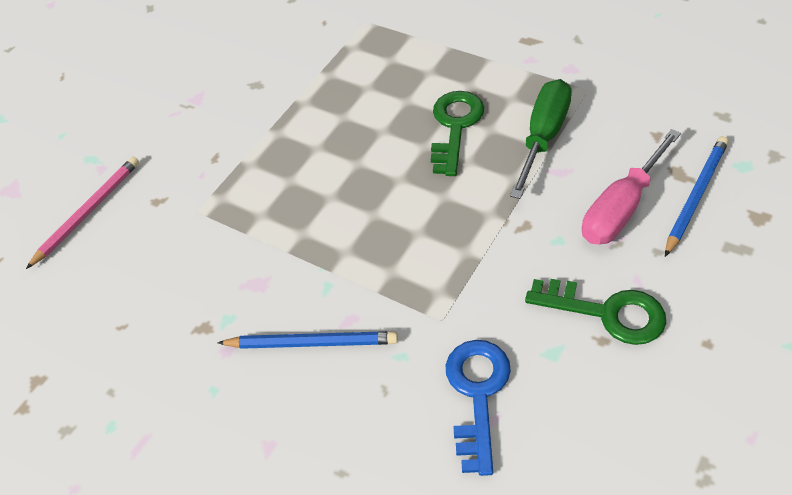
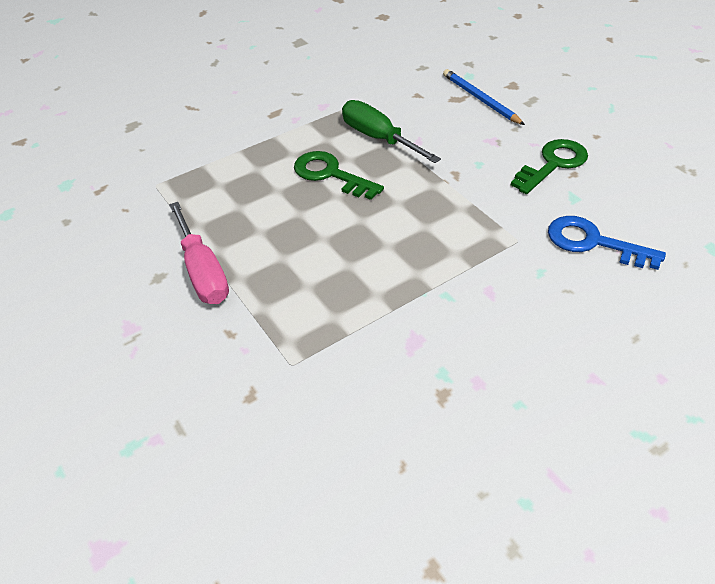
camera: 70 degrees left, 5 degrees down
pink pencil [26,157,139,269] -> none
blue pencil [217,331,398,349] -> none
pink screwdriver [582,129,681,245] -> pink screwdriver moved to [169,202,229,304]

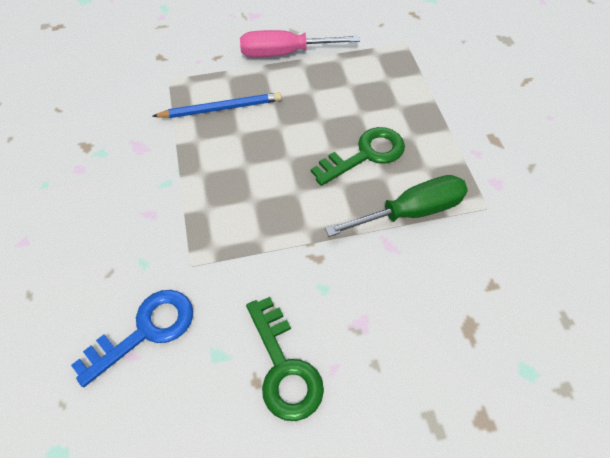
camera: 110 degrees right, 10 degrees up
blue pencil [443,69,525,125] -> blue pencil moved to [152,92,282,118]

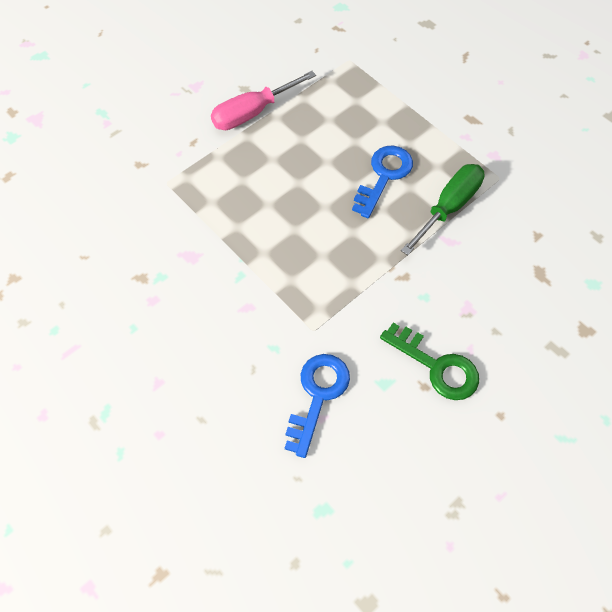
camera: 30 degrees left, 5 degrees up
blue pencil [152,92,282,118] -> none
green key [311,127,405,186] -> blue key [352,145,413,218]

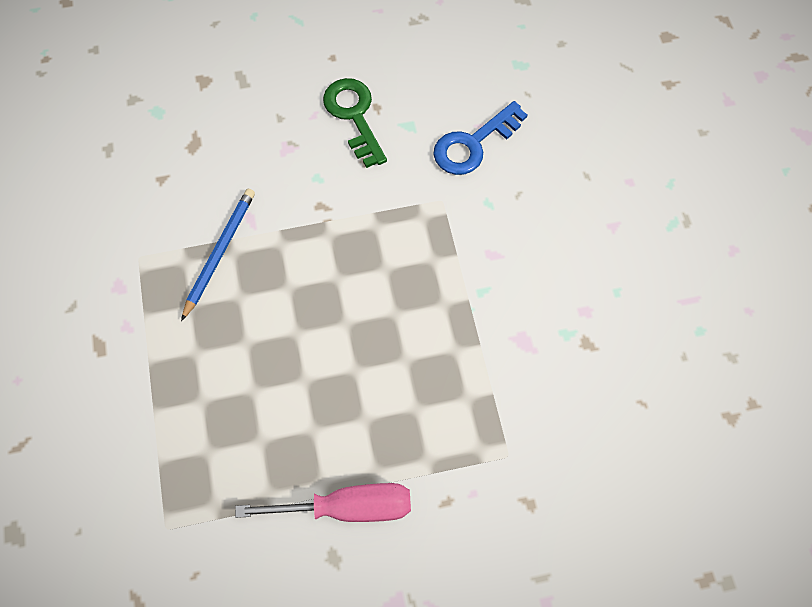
camera: 150 degrees left, 5 degrees up
blue key [352,145,413,218] -> none
green screwdriver [401,164,485,255] -> blue pencil [181,189,255,321]

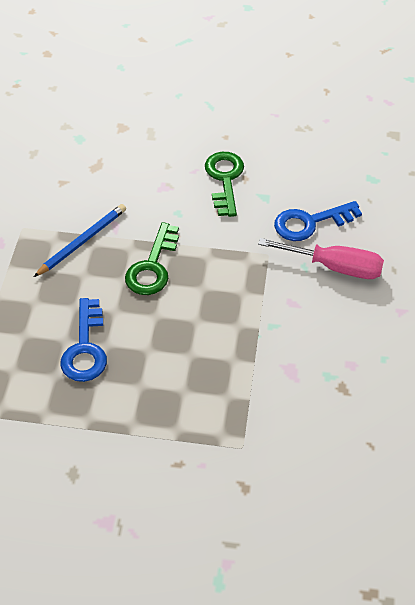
camera: 20 degrees right, 15 degrees down
pink screwdriver [235,483,411,522] -> pink screwdriver moved to [258,238,384,279]
none -> blue key [61,298,107,382]
none -> green key [125,222,179,295]

